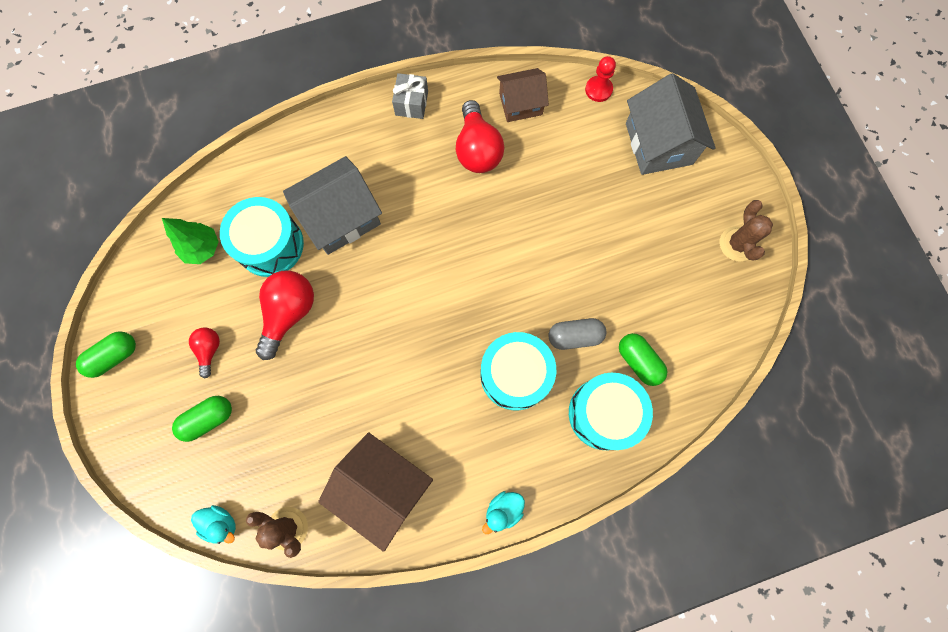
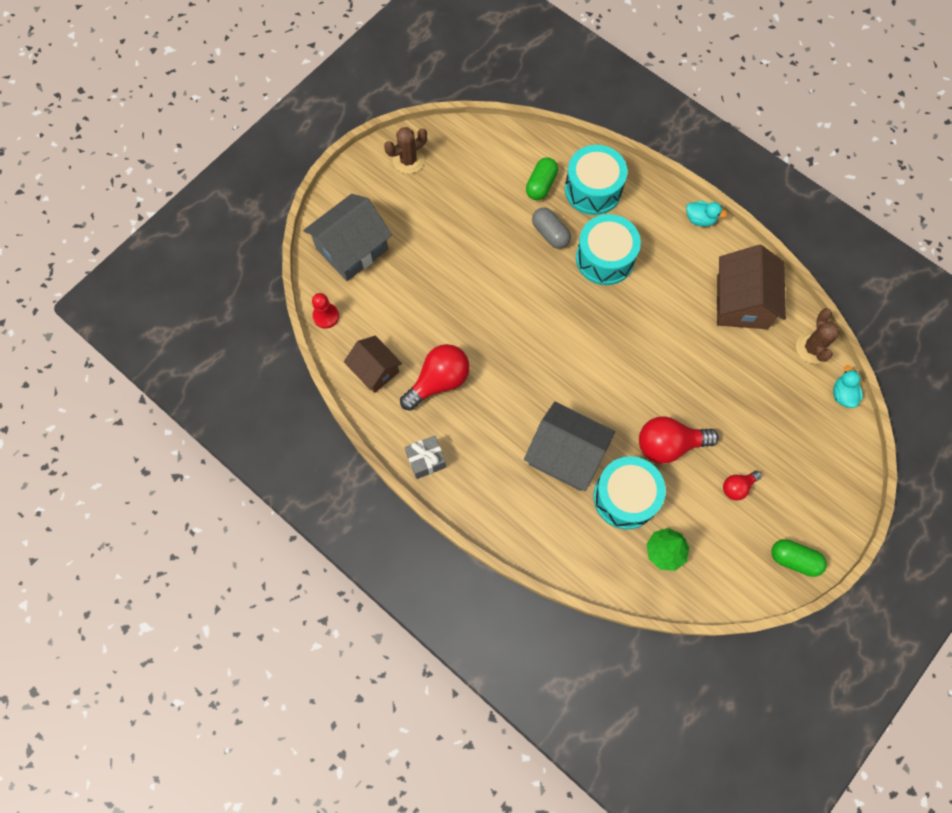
camera: 120 degrees left, 5 degrees down
green capsule [172,396,232,442] -> none

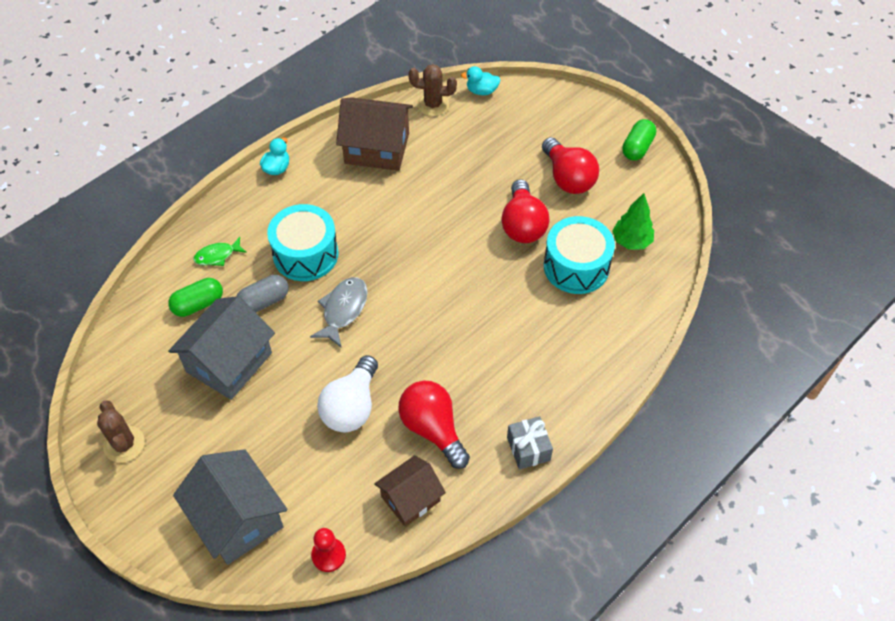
camera: 85 degrees left, 15 degrees down
grey house [524,402,615,491] -> grey house moved to [168,296,275,400]
green capsule [526,157,558,200] -> green capsule turned 60 degrees counterclockwise [168,278,223,317]
turquoise drum [565,145,627,215] -> green fish [194,237,247,266]
red light bulb [723,470,762,500] -> red light bulb [542,137,599,194], size x1.85
none -> grey fish [310,277,368,348]
none -> white light bulb [317,355,378,432]

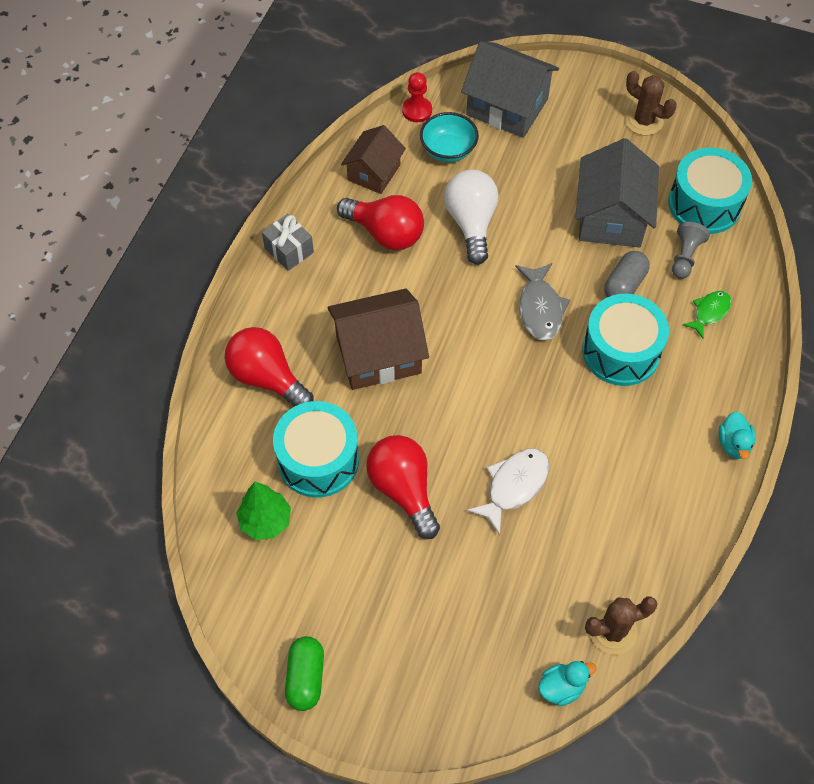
camera: 155 degrees right, 5 degrees up
green capsule [168,278,223,317] -> grey pawn [672,222,710,279]
brown house [336,97,413,171] -> brown house moved to [327,289,429,390]
red light bulb [542,137,599,194] -> red light bulb moved to [225,327,314,407]
none -> turquoise bowl [420,112,479,162]
none -> white fish [467,449,549,535]
none -> turquoise drum [668,147,752,234]

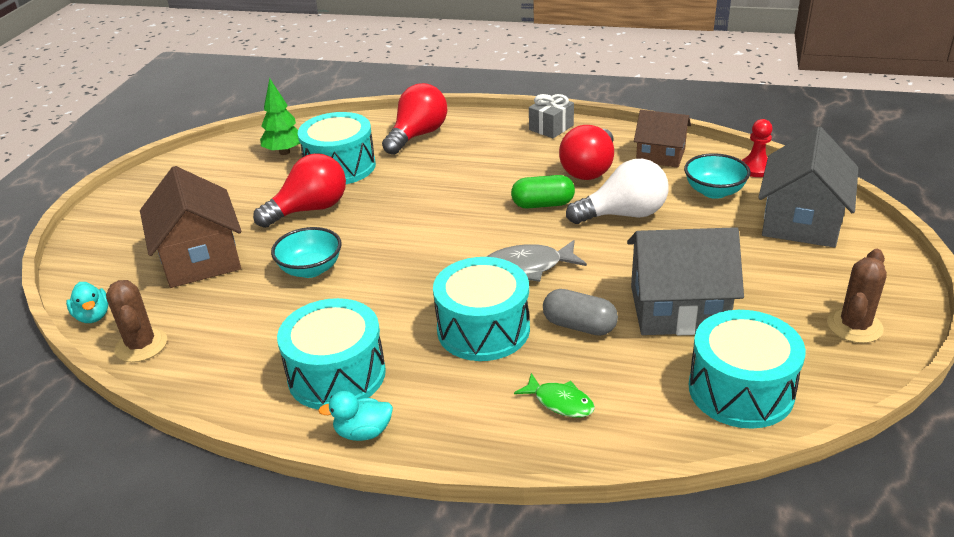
camera: 85 degrees right, 25 degrees down
green capsule [285,636,324,711] -> green capsule moved to [511,175,575,209]
brown house [327,289,429,390] -> brown house moved to [140,166,241,288]
white fish [467,449,549,535] -> turquoise bowl [271,227,342,278]
grey pawn [672,222,710,279] -> none
none -> turquoise drum [277,298,386,410]

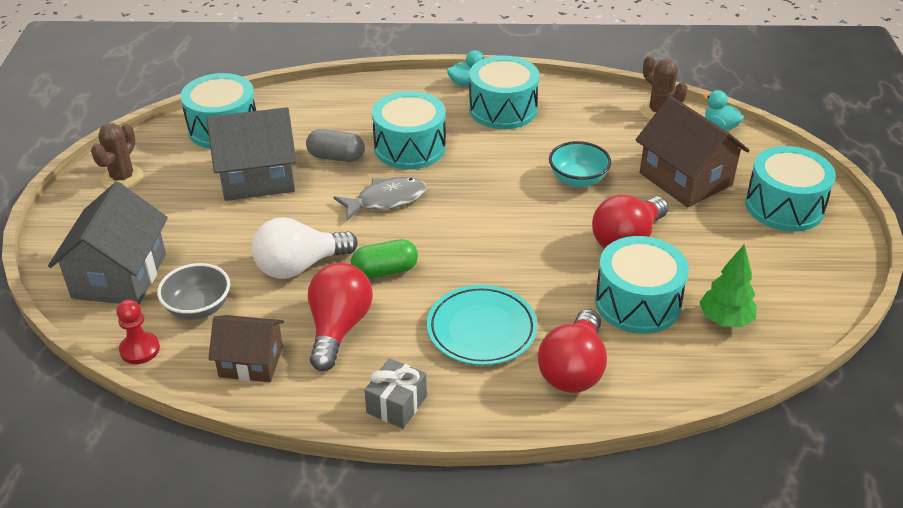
camera: 165 degrees right, 5 degrees up
green fish [514,373,595,418] -> none
turquoise bowl [684,153,750,199] -> grey bowl [157,263,230,320]
none -> turquoise plate [427,285,538,365]
none -> turquoise drum [745,146,836,232]

